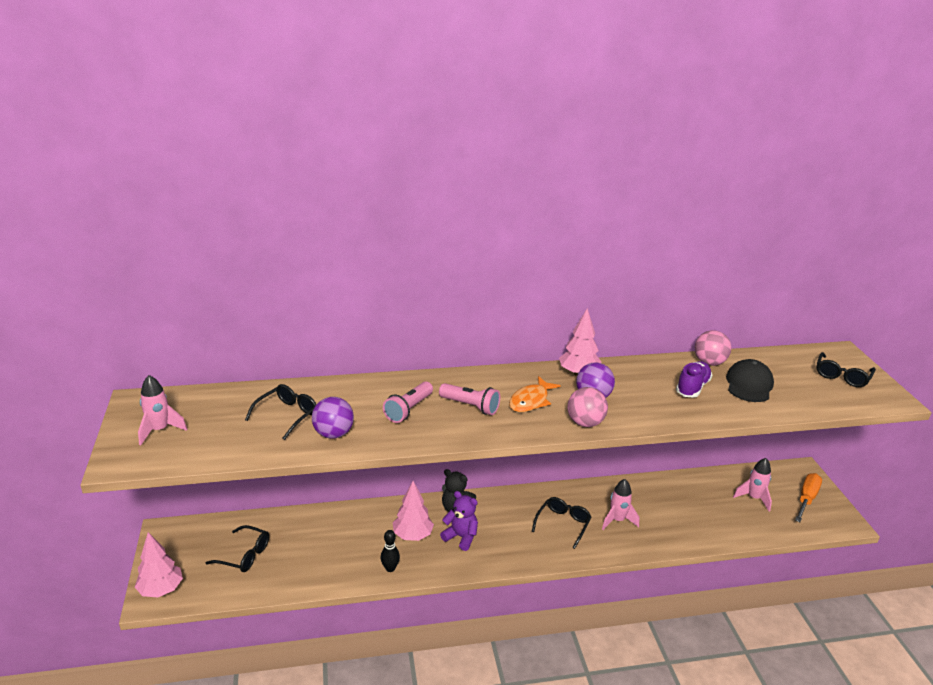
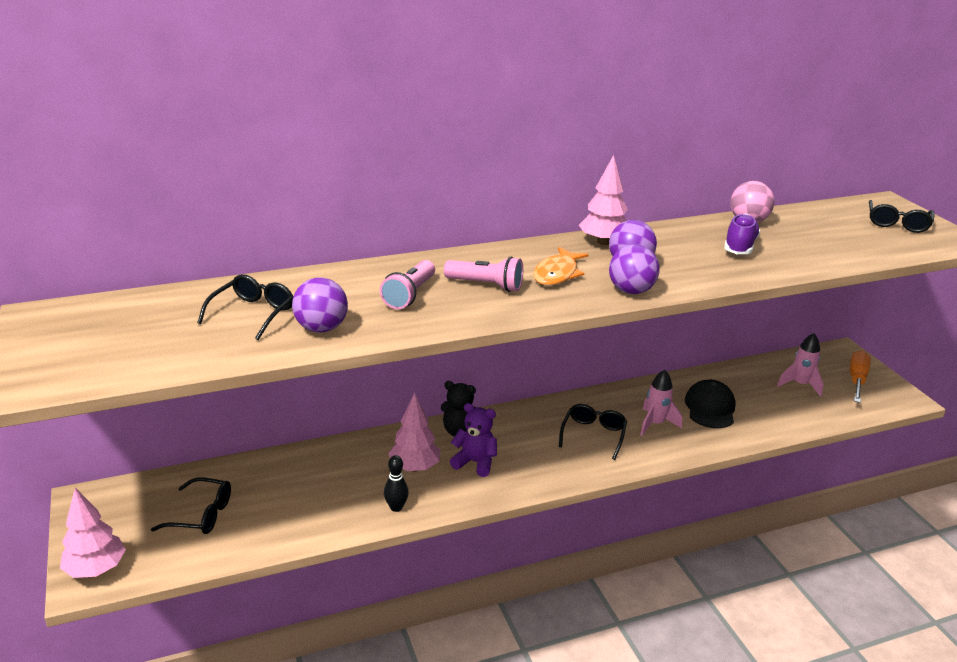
camera: 10 degrees left, 0 degrees up
pink rocket [138,375,188,445] -> none
pink ball [567,387,608,427] -> purple ball [609,244,660,294]
black cap [726,359,774,402] -> black cap moved to [685,380,736,428]

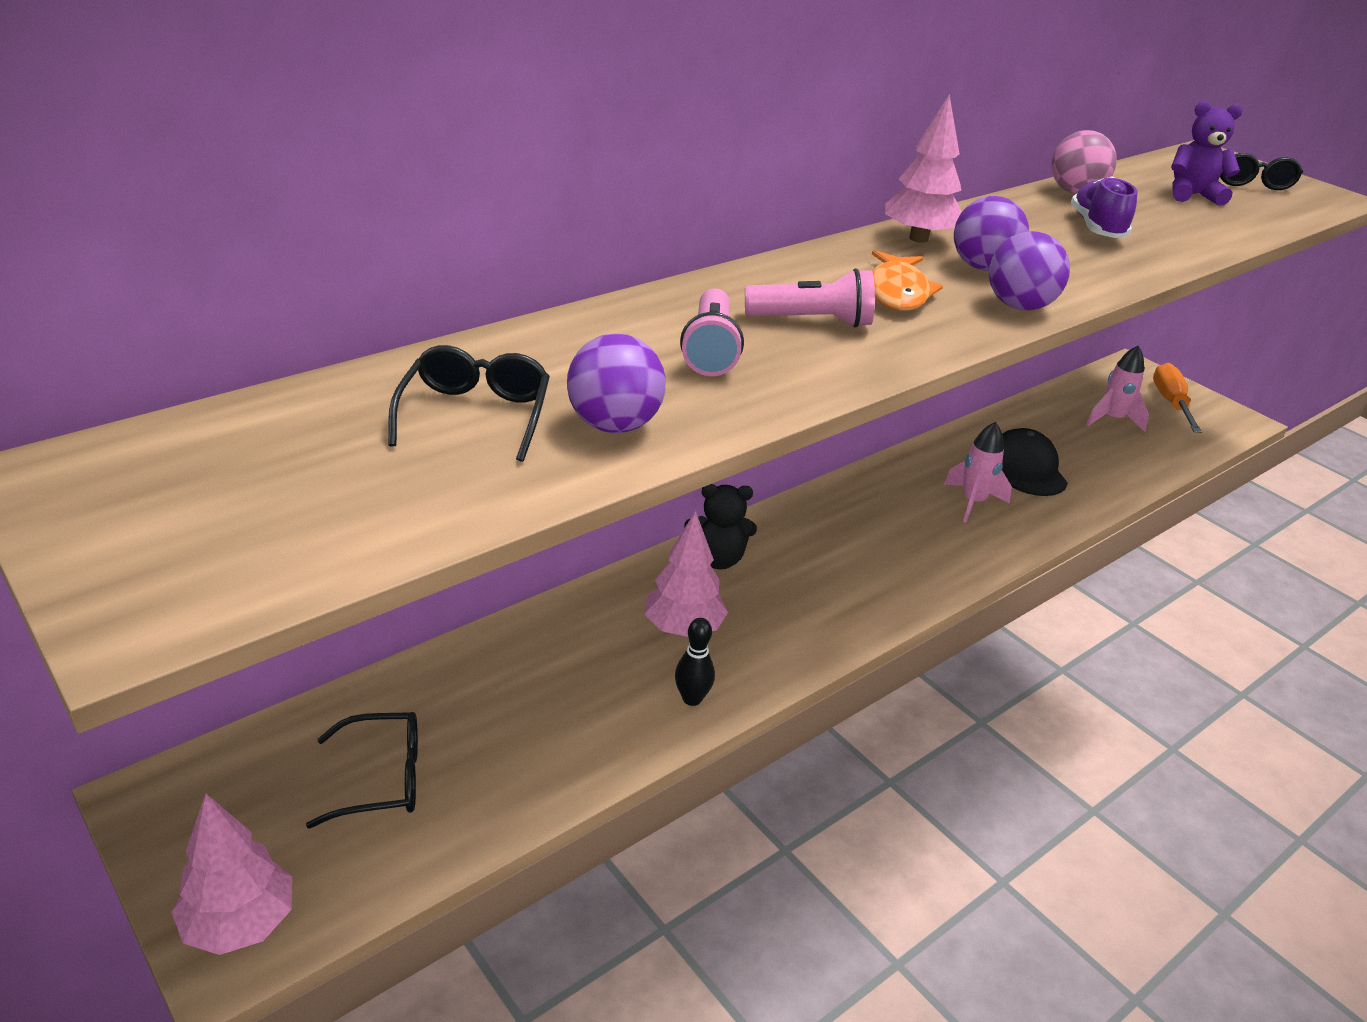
camera: 20 degrees left, 5 degrees up
purple teddy bear [450,403,497,477] -> purple teddy bear moved to [1171,101,1243,205]
black glasses [559,404,627,460] -> none

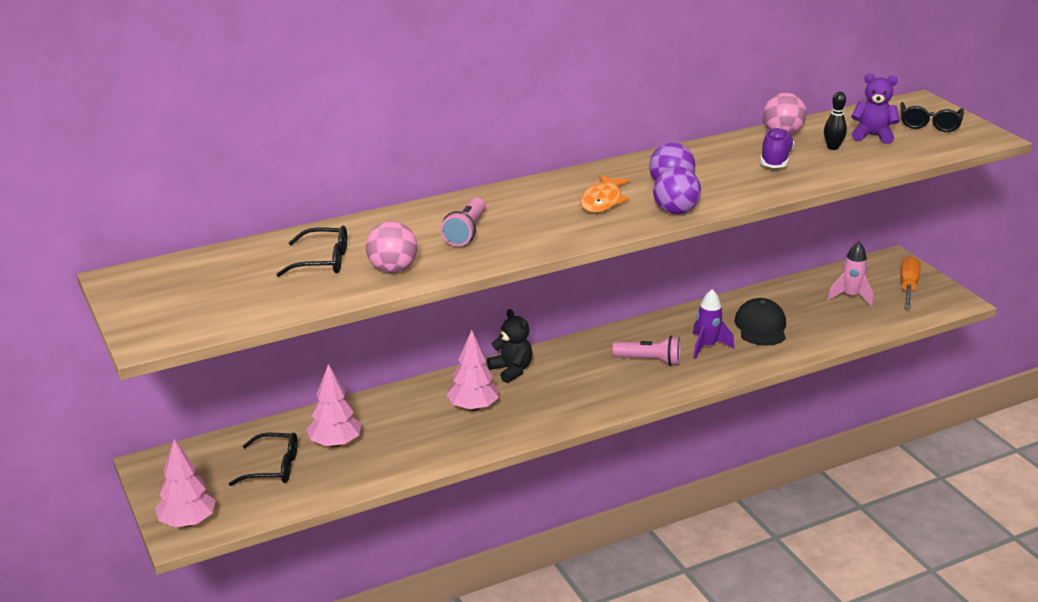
camera: 15 degrees right, 5 degrees down
black glasses [388,345,550,462] -> black glasses turned 75 degrees clockwise [276,225,347,277]
purple ball [567,333,666,433] -> pink ball [366,221,417,273]
black bowling pin [675,618,715,706] -> black bowling pin moved to [824,92,847,150]
black teddy bear [684,484,757,569] -> black teddy bear turned 135 degrees counterclockwise [487,309,532,383]
pink flashlight [745,268,875,328] -> pink flashlight moved to [613,336,681,366]
pink tree [885,95,962,243] -> pink tree moved to [306,364,361,448]
pink rocket [944,422,1012,523] -> purple rocket [693,289,734,359]

